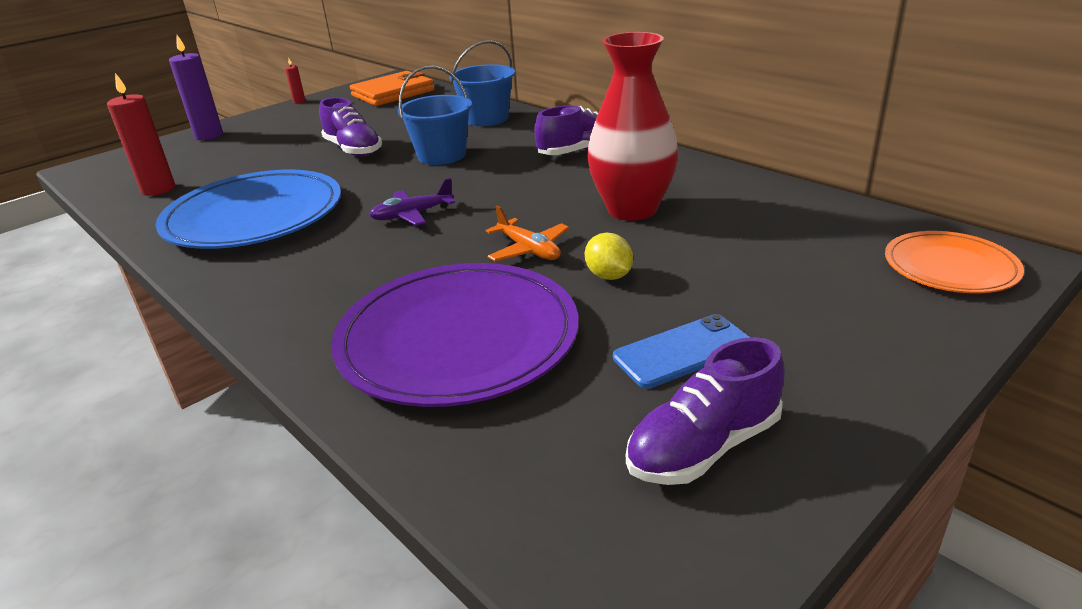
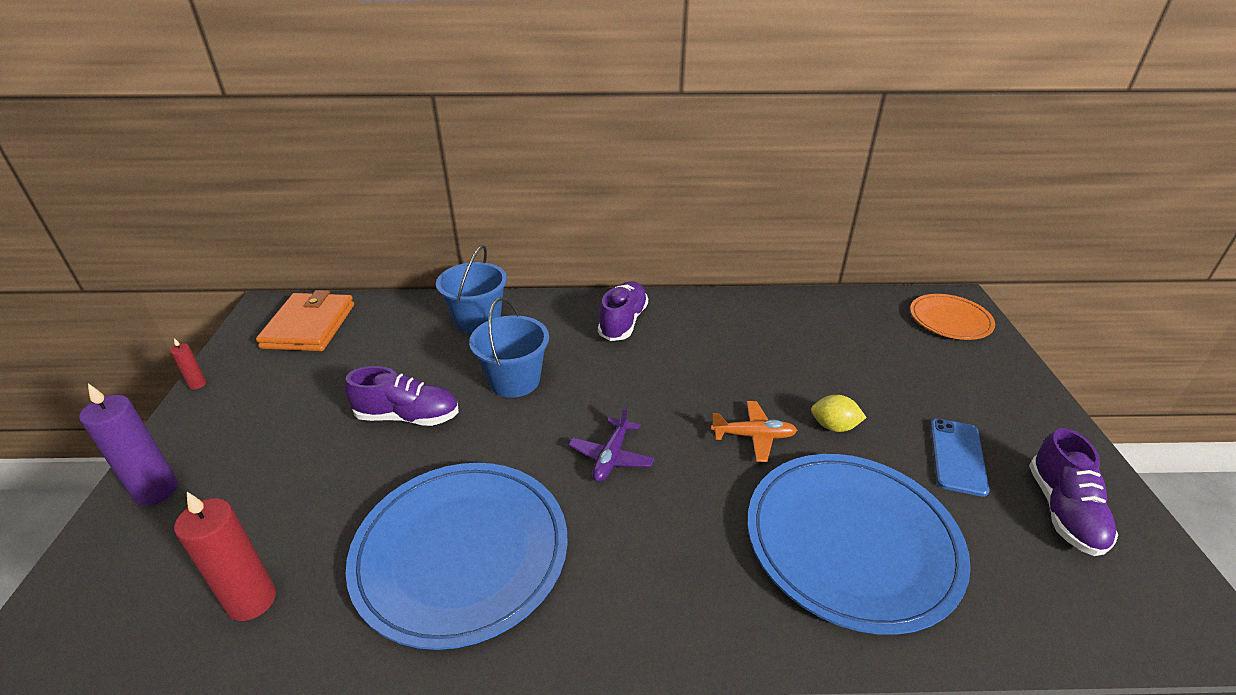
camera: 50 degrees left, 5 degrees up
purple plate [331,263,579,407] -> blue plate [747,454,971,635]
red vase [587,32,679,221] -> none

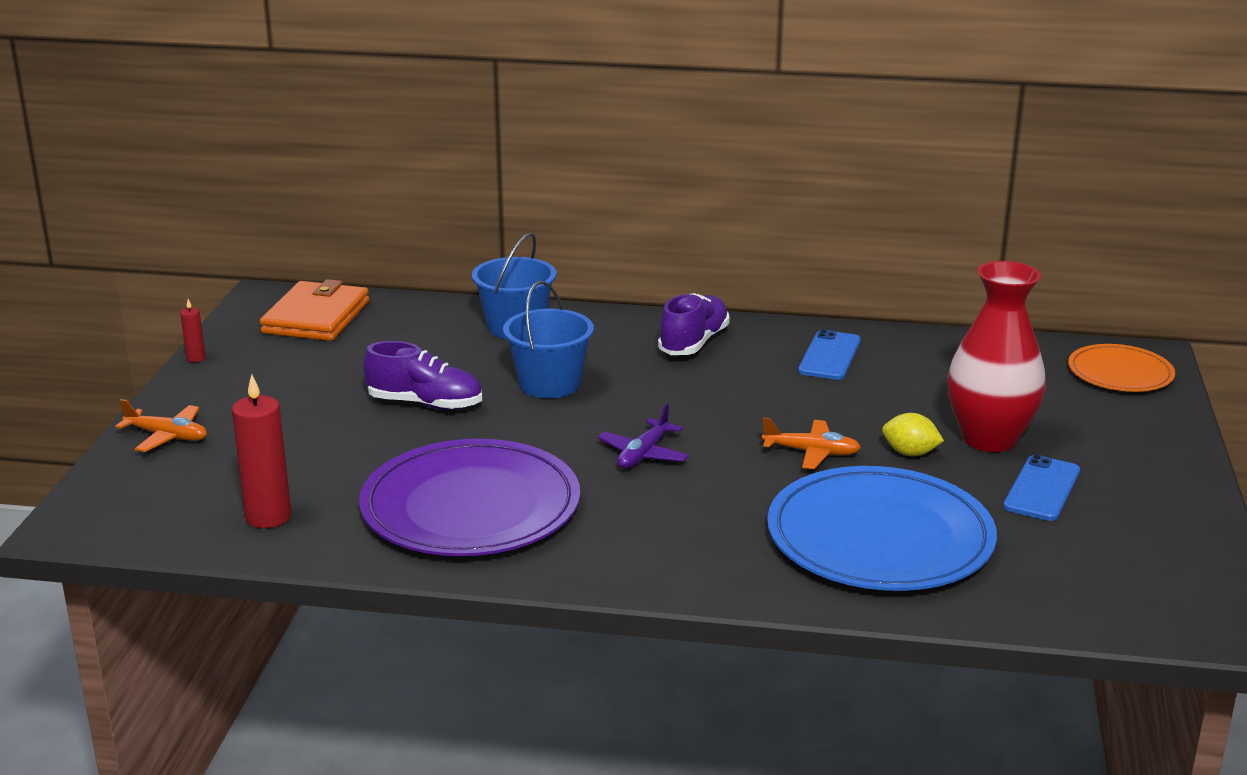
camera: 10 degrees right, 10 degrees down
purple candle [79,384,178,506] -> orange plane [115,399,207,452]
blue plate [346,463,568,650] -> purple plate [359,439,580,556]
purple shoe [1029,428,1119,556] -> none
none -> blue phone [798,329,861,380]
none -> red vase [947,261,1046,452]

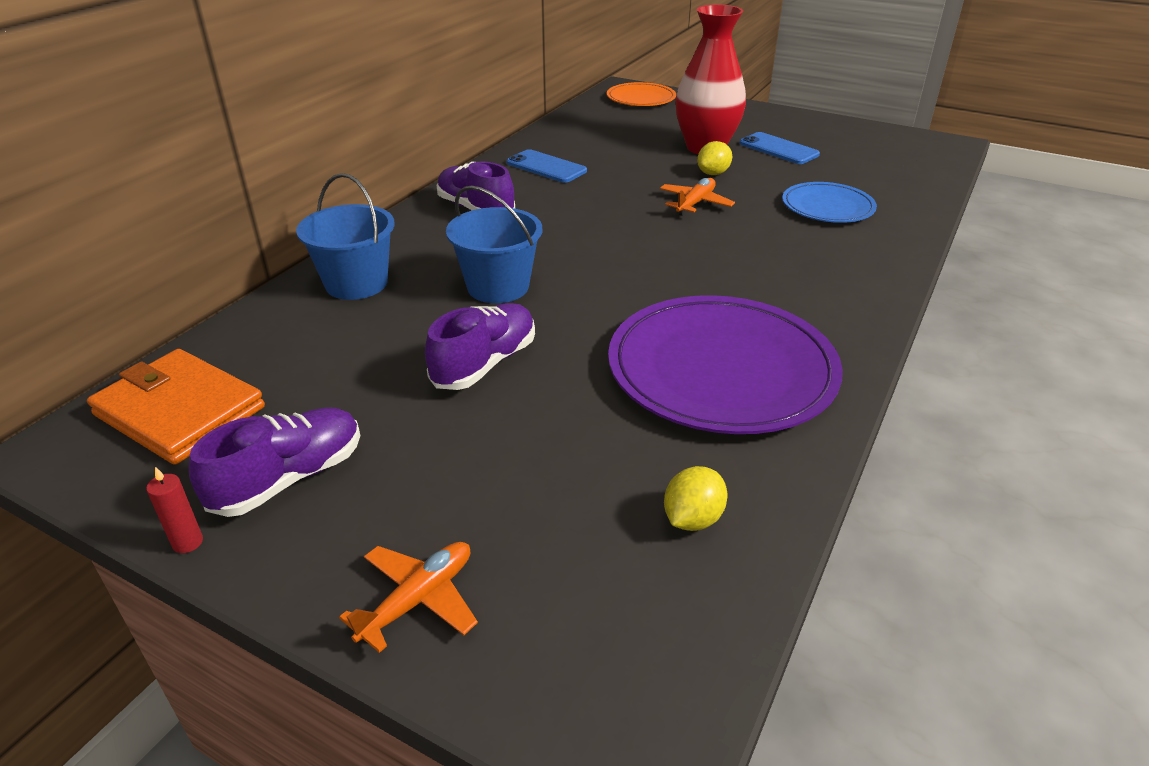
camera: 70 degrees left, 10 degrees up
red candle [232,374,291,528] -> yellow lemon [664,466,728,531]
purple plane [598,404,689,469] -> none
blue plate [767,466,997,591] -> blue plate [782,182,877,223], size x0.55
none -> purple shoe [189,407,360,517]

